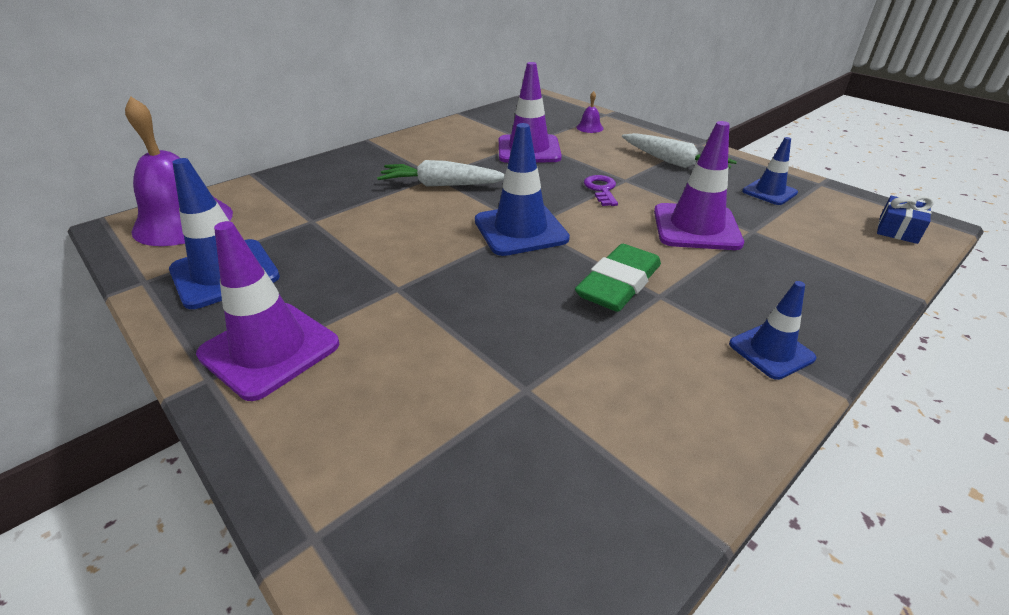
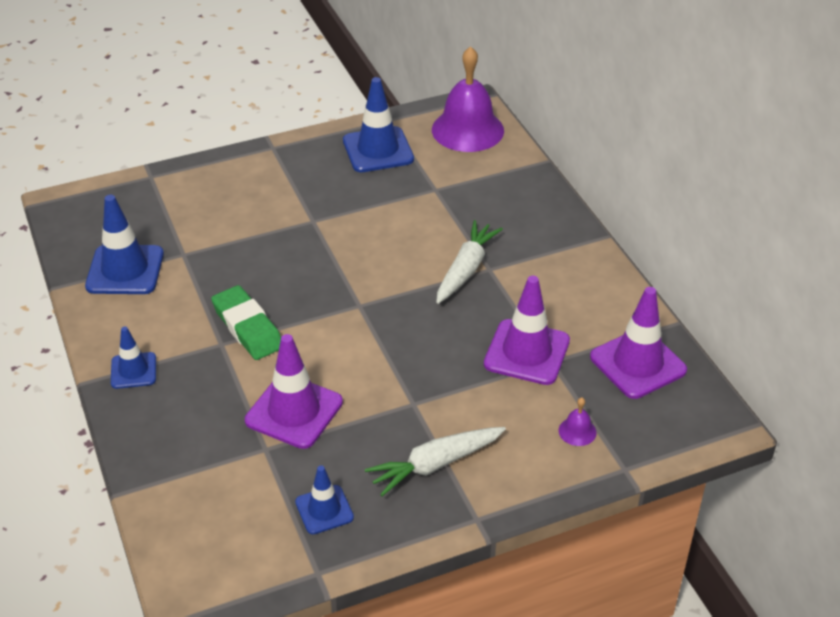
camera: 110 degrees right, 5 degrees up
purple traffic cone [196,221,339,401] -> purple traffic cone moved to [590,287,687,399]
blue traffic cone [475,123,570,256] -> blue traffic cone moved to [85,195,164,294]
purple key [584,175,618,206] -> none
blue gift [877,196,934,244] -> none

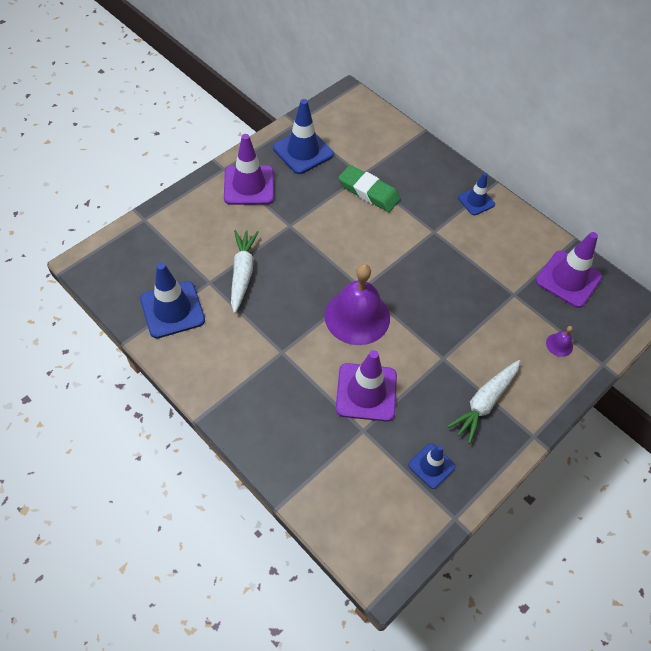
camera: 25 degrees left, 15 degrees up
blue traffic cone [111,326,156,389] -> blue traffic cone moved to [458,173,495,215]
green eraser [211,285,281,360] -> green eraser moved to [338,165,401,212]
purple bell [432,46,504,152] -> purple bell moved to [325,264,390,345]
white carrot [436,220,503,304] -> white carrot moved to [231,230,259,313]
purple traffic cone [484,276,570,385] -> purple traffic cone moved to [224,134,274,205]

